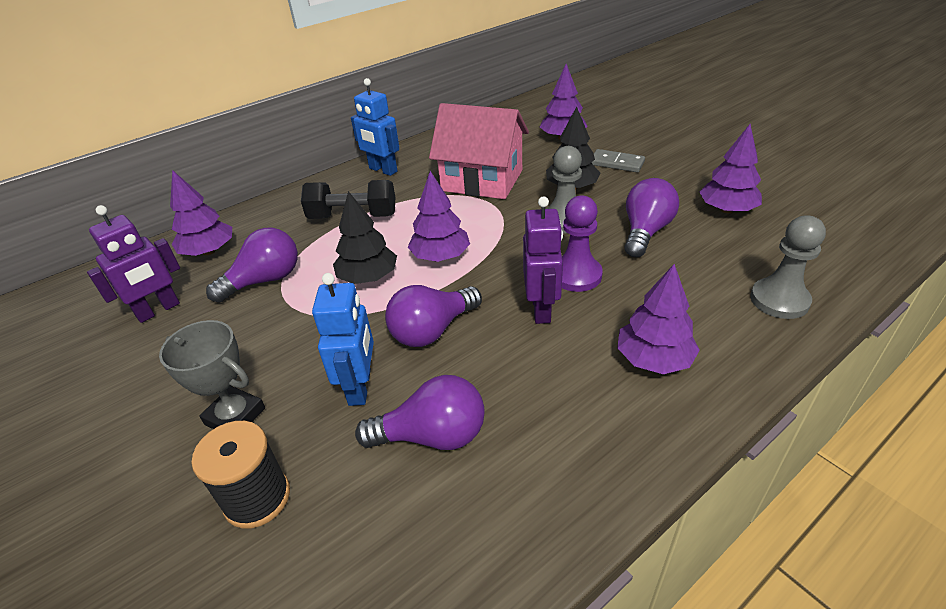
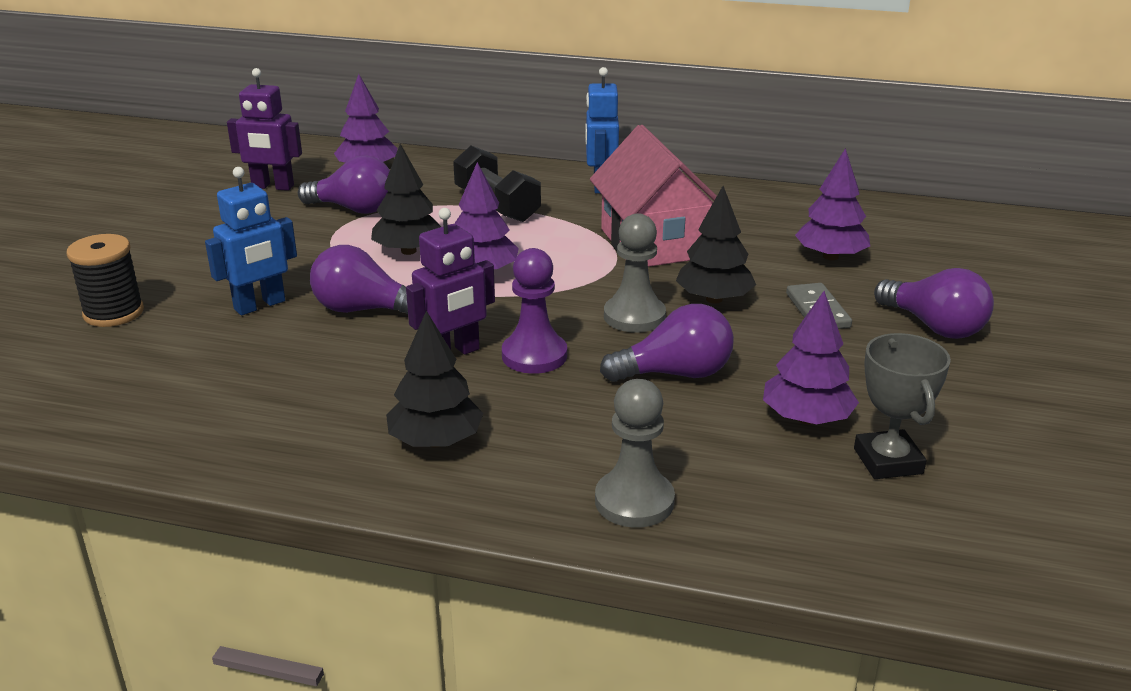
camera: 50 degrees right, 10 degrees down
grey trophy [159,320,265,429] -> grey trophy moved to [854,333,951,479]
purple light bulb [355,375,485,450] -> purple light bulb moved to [874,268,994,339]
purple tree [617,264,700,374] -> black tree [386,311,483,447]

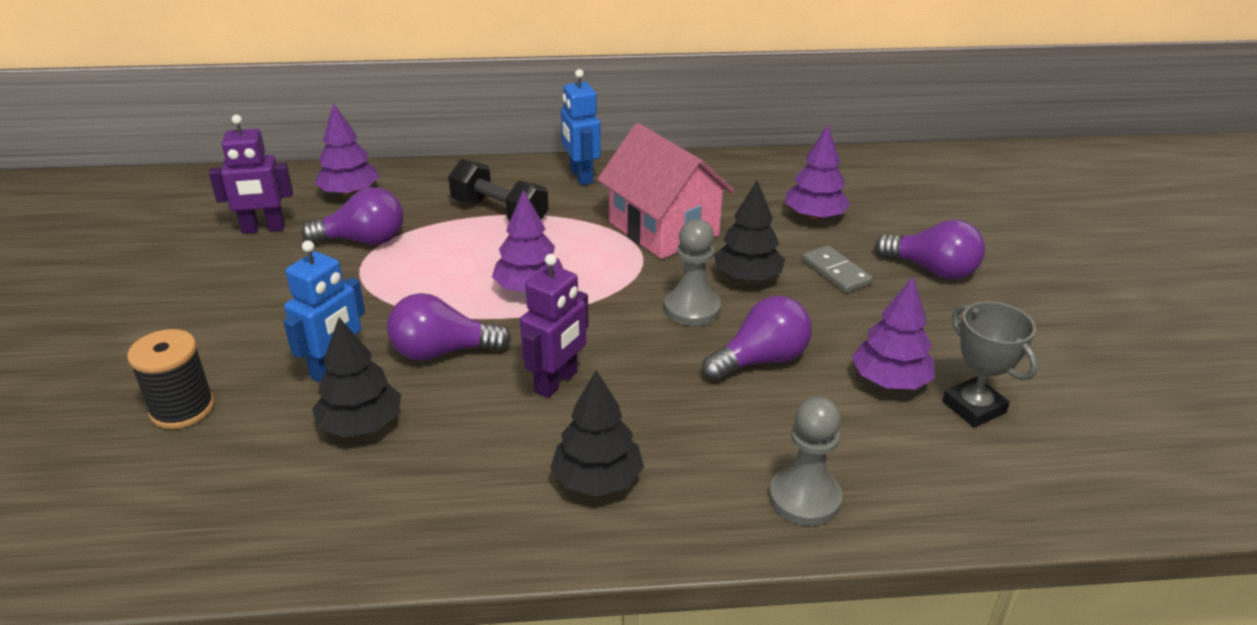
camera: 20 degrees left, 5 degrees up
black tree [371,144,441,255] -> black tree moved to [312,317,401,437]
purple pawn [502,248,567,374] -> none

